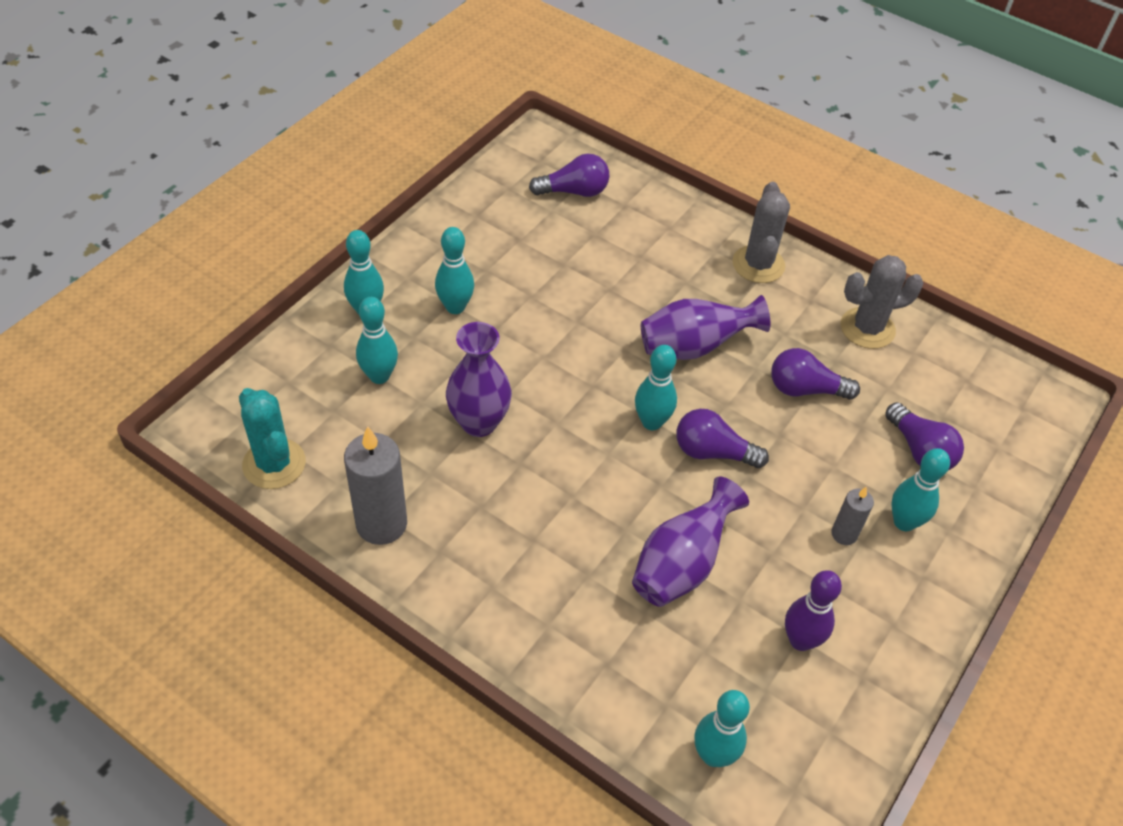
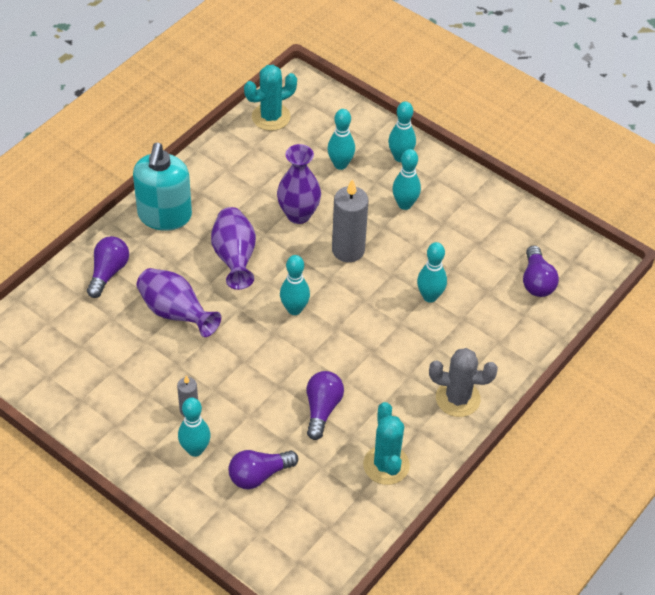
camera: 95 degrees right, 0 degrees up
grey candle [344,426,407,545] -> grey candle moved to [332,179,368,262]
purple vase [641,295,770,360] -> purple vase moved to [211,207,256,290]
purple light bulb [677,409,769,468] -> purple light bulb moved to [87,236,129,298]
turquoise bowling pin [694,690,750,767] -> turquoise bowling pin moved to [417,242,447,303]
purple bowling pin [785,570,842,651] -> none
grey cactus [841,255,923,349] -> turquoise cactus [363,402,410,485]
none -> turquoise soap dispenser [133,143,192,231]

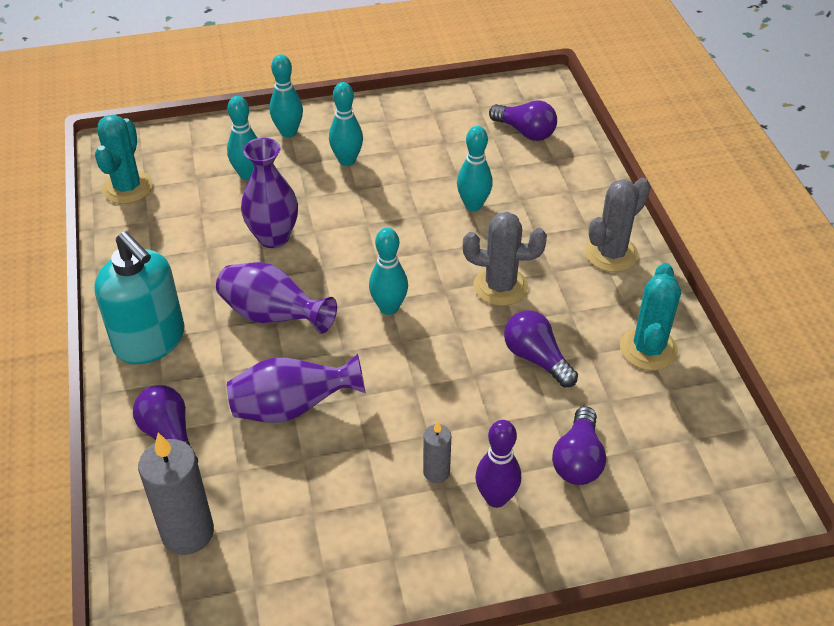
camera: 50 degrees left, 5 degrees down
turquoise bowling pin [178,397,211,457] -> purple bowling pin [475,420,521,508]
grey candle [332,179,368,262] -> grey candle moved to [138,433,214,555]
turquoise cactus [363,402,410,485] -> turquoise cactus turned 75 degrees clockwise [620,263,681,371]
none -> grey cactus [463,212,547,306]

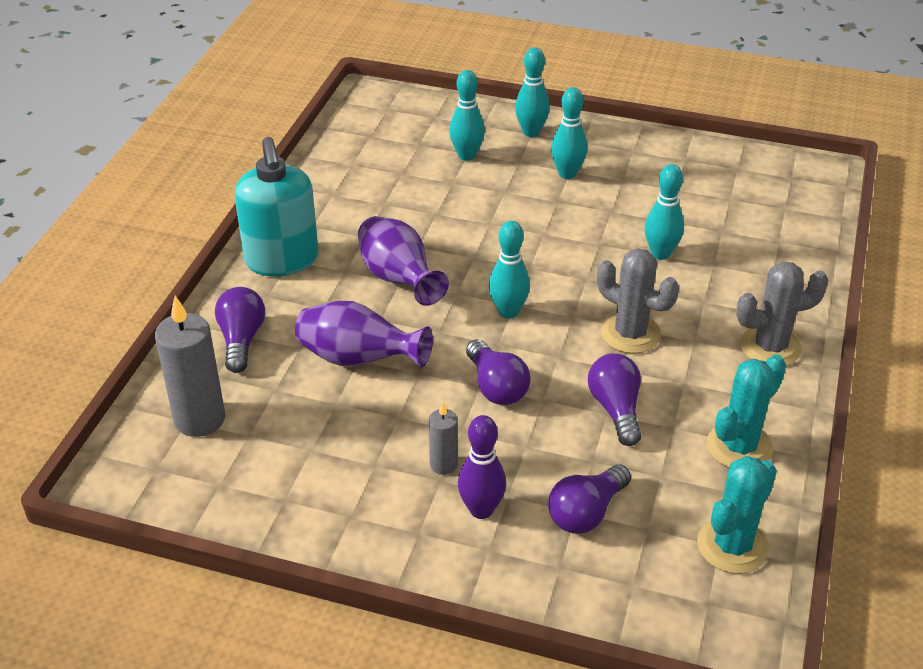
camera: 30 degrees right, 5 degrees down
turquoise cactus [95,115,153,204] -> turquoise cactus moved to [697,456,777,574]
purple vase [241,138,298,248] -> none
purple light bulb [489,100,557,141] -> purple light bulb moved to [466,339,531,405]

